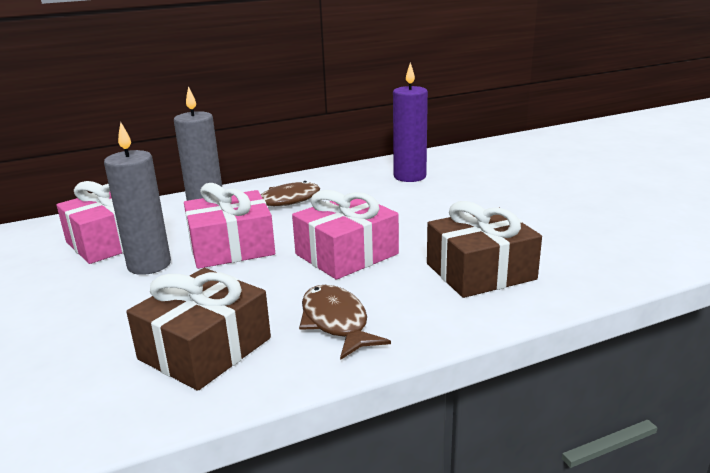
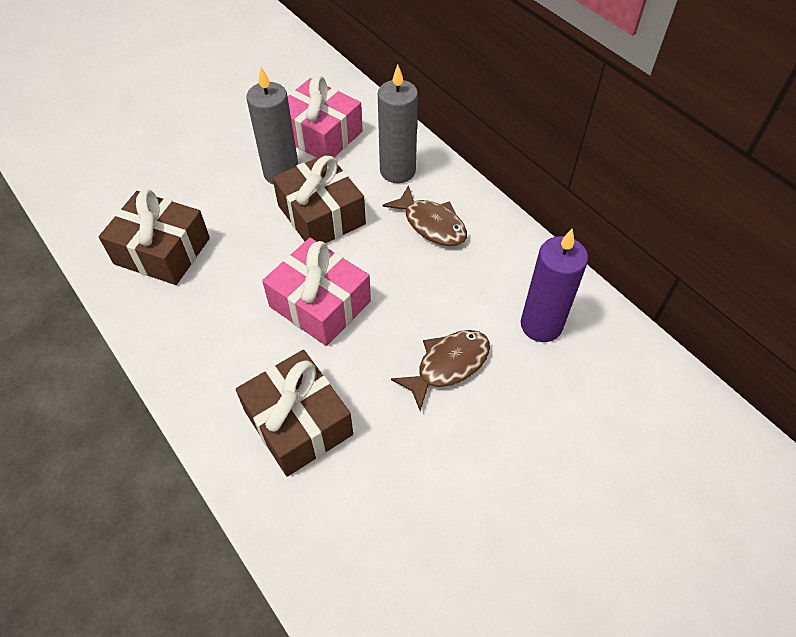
camera: 75 degrees right, 30 degrees up
pink gift [184,183,275,269] -> brown gift [272,153,366,243]
brown fish [299,285,391,360] -> brown fish moved to [391,330,490,411]

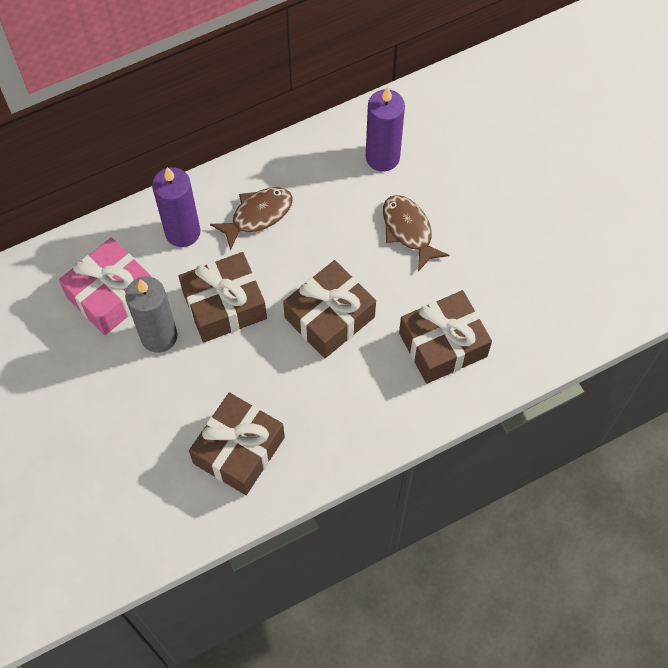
camera: 80 degrees left, 10 degrees up
pink gift [262,238,371,346] -> brown gift [283,260,376,359]
grey candle [378,65,418,183] -> purple candle [152,167,200,247]

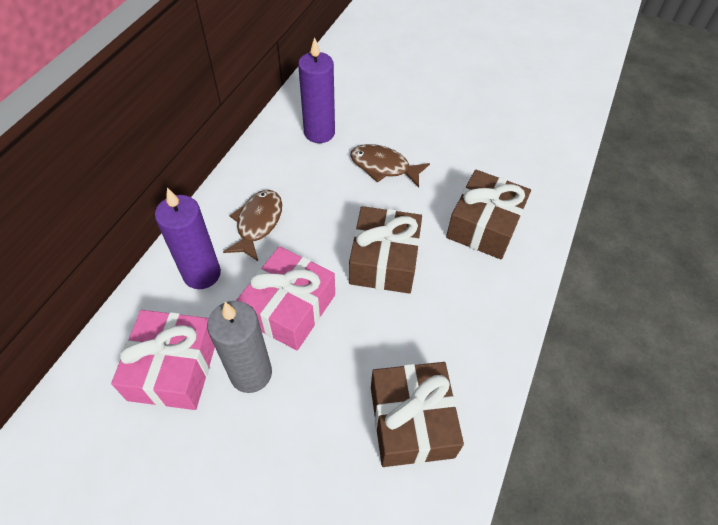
camera: 40 degrees left, 10 degrees down
brown gift [179,252,267,342] -> pink gift [236,246,335,350]

